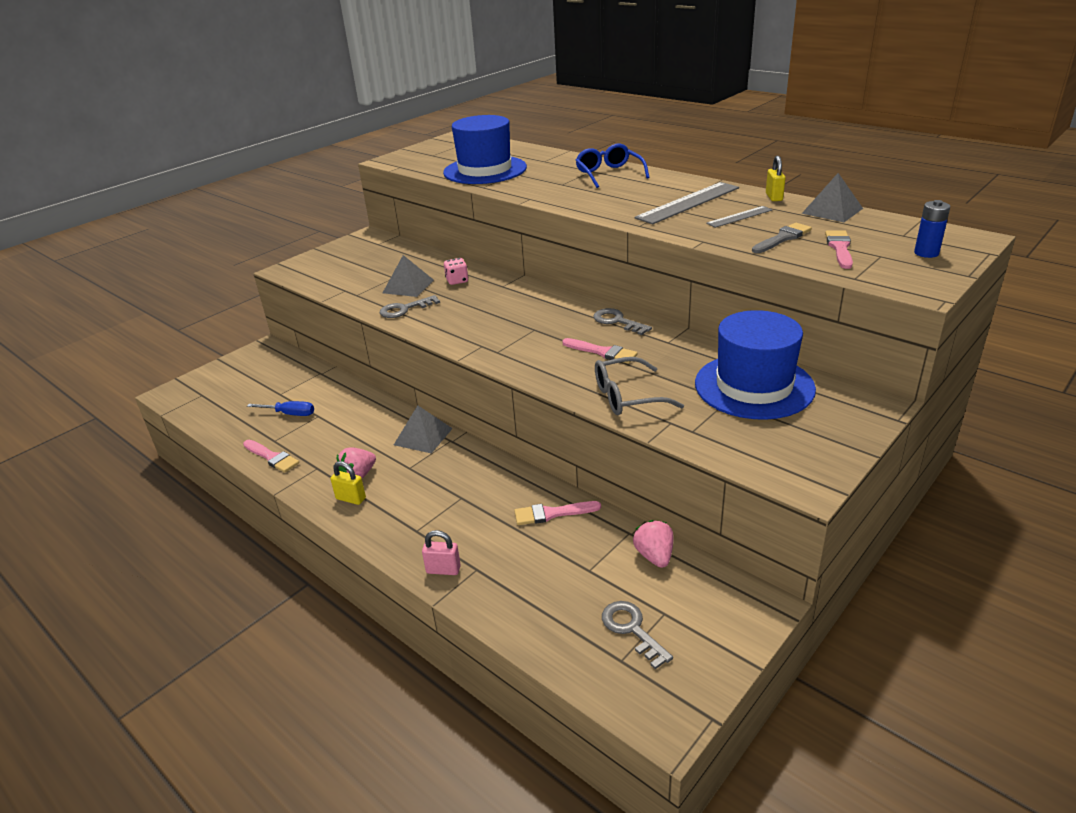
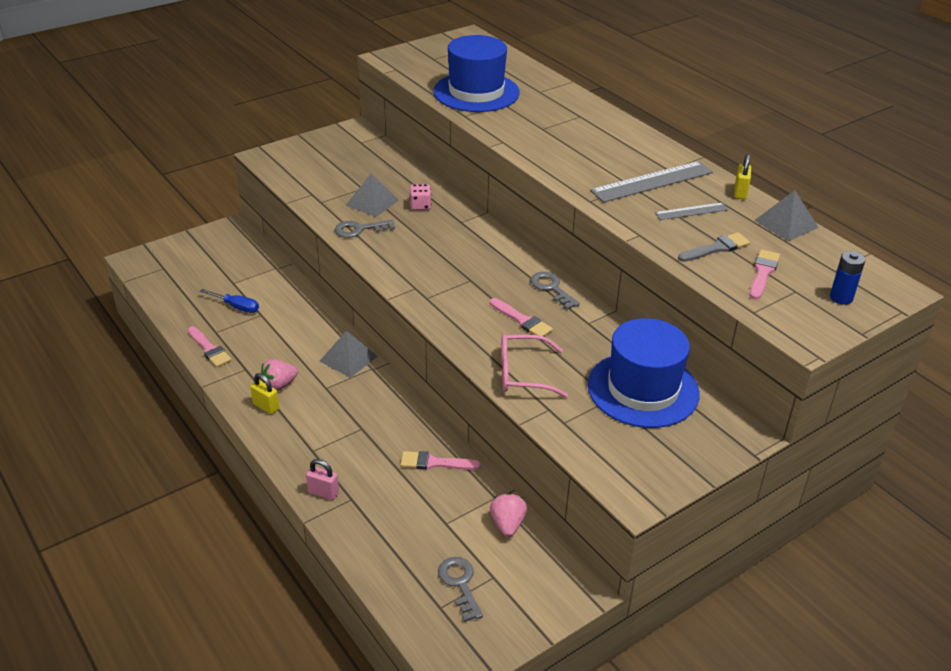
camera: 10 degrees right, 5 degrees up
blue glasses [575,144,650,188] -> none
grey glasses [595,357,684,415] -> pink glasses [501,334,568,398]

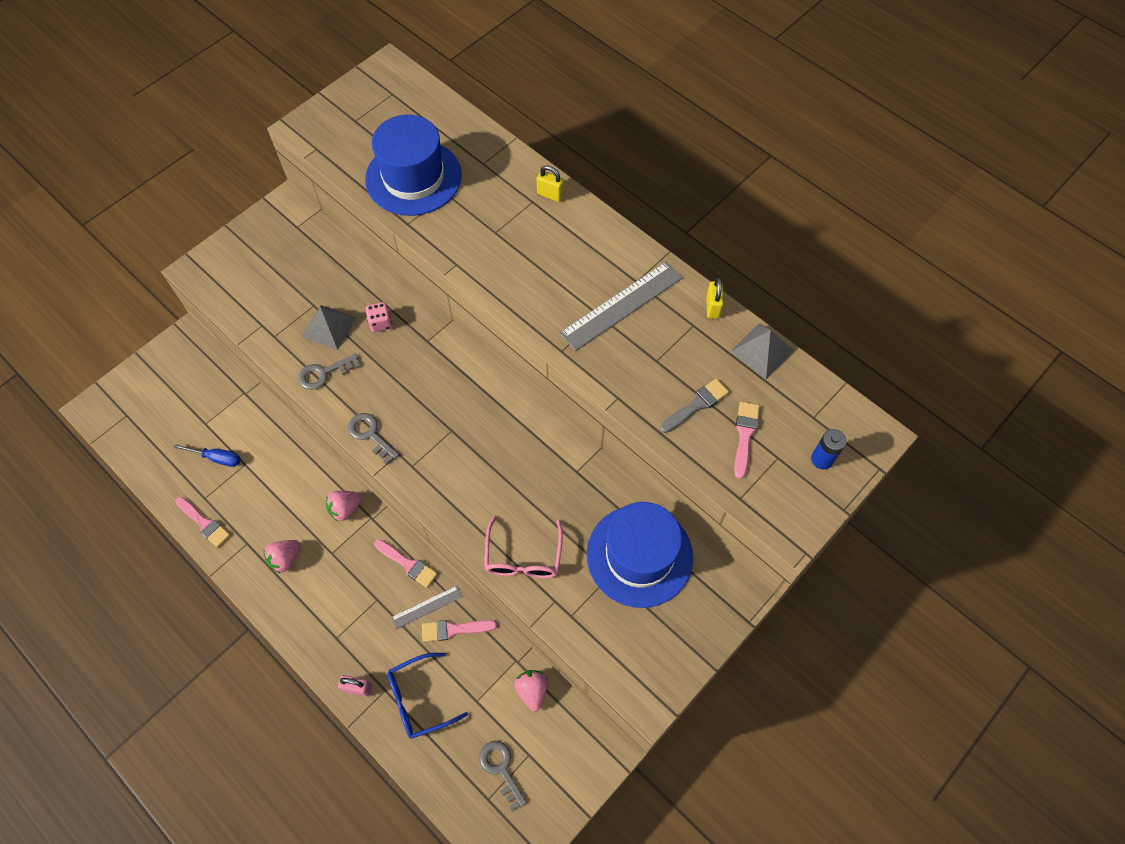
camera: 10 degrees left, 25 degrees up
yellow padlock [250,373,279,414] -> yellow padlock moved to [537,165,564,202]
grey pyramid [320,330,378,378] -> pink strawberry [326,491,362,522]
pink brush [490,298,553,336] -> pink brush moved to [375,540,438,588]
pink glasses [501,334,568,398] -> pink glasses turned 75 degrees counterclockwise [484,516,563,578]
grey key [531,272,580,310] -> grey key moved to [348,413,399,465]
grey ruler [655,203,728,220] -> grey ruler moved to [391,586,462,629]
none -> blue glasses [388,653,468,739]

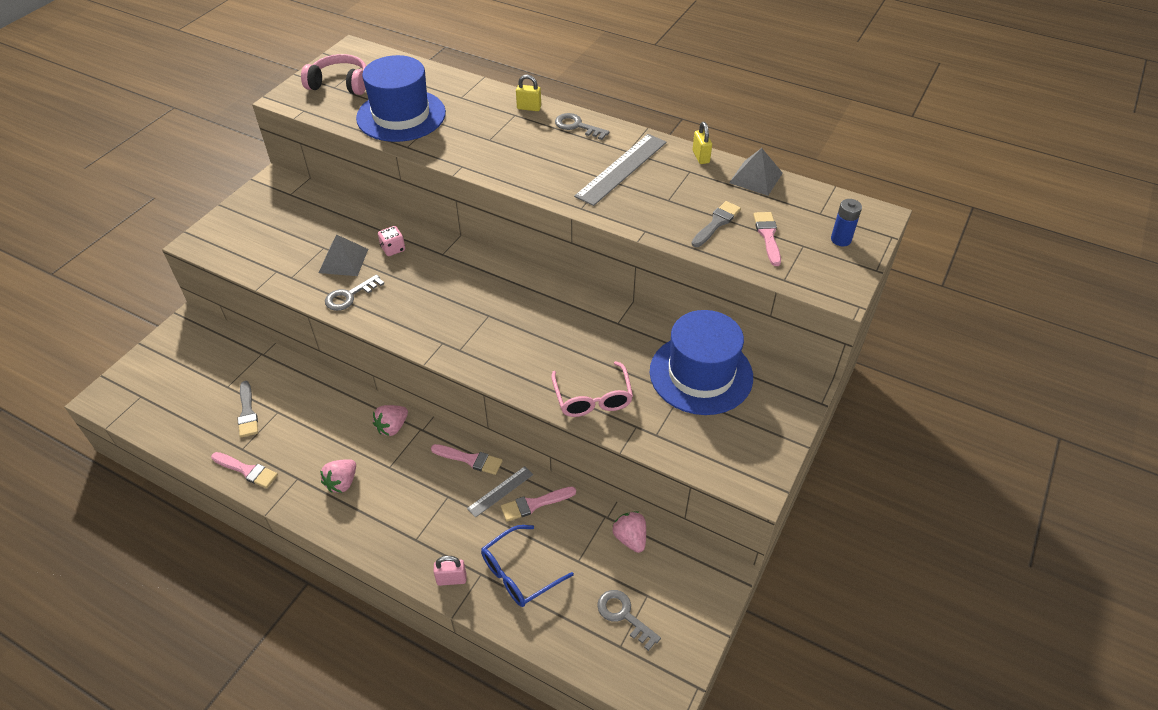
camera: 15 degrees left, 15 degrees down
blue screwdriver [174,444,241,467] -> grey brush [237,381,258,438]
grey key [348,413,399,465] -> grey key moved to [555,113,609,140]
none -> pink headphones [301,54,366,95]

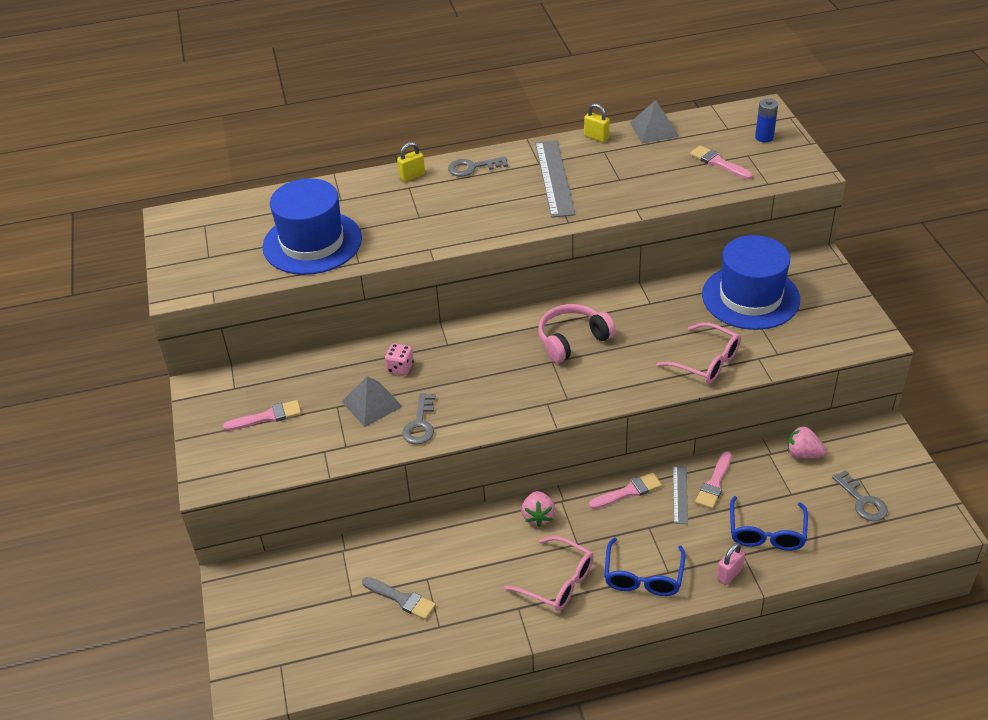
camera: 40 degrees left, 5 degrees down
pink brush [211,452,278,488] -> pink brush moved to [223,400,301,431]
pink headphones [301,54,366,95] -> pink headphones moved to [538,304,616,363]
pink strawberry [320,459,356,493] -> pink glasses [504,536,594,611]
grey key [597,590,661,651] -> grey key turned 120 degrees counterclockwise [832,470,888,521]
grey brush [691,201,741,247] -> none
none -> blue glasses [604,538,685,596]

